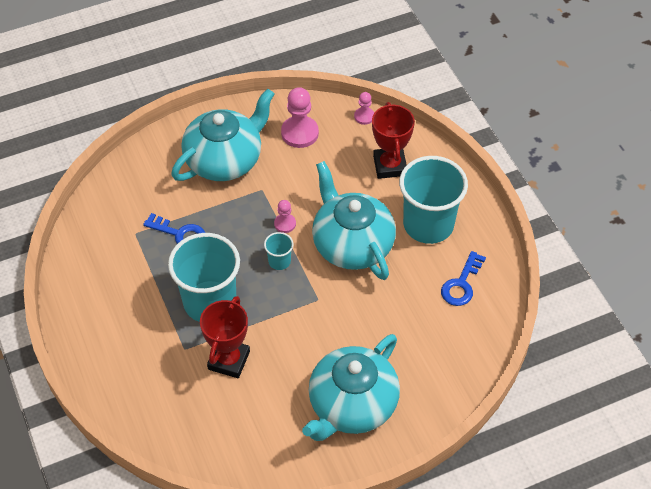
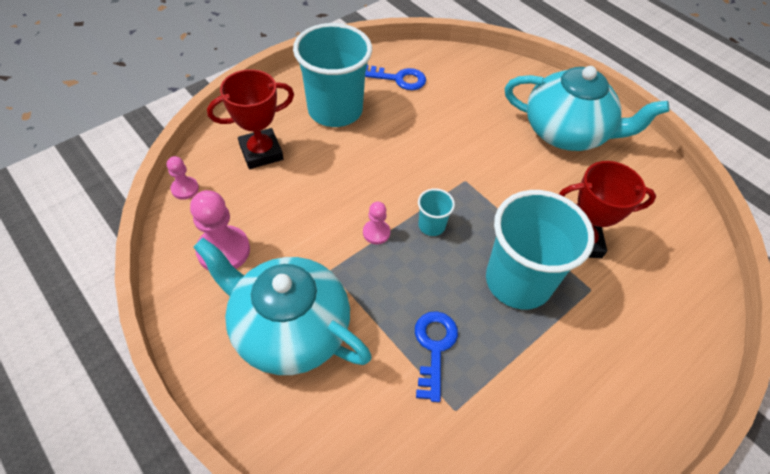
camera: 110 degrees left, 0 degrees up
turquoise teapot [312,161,396,280] -> none

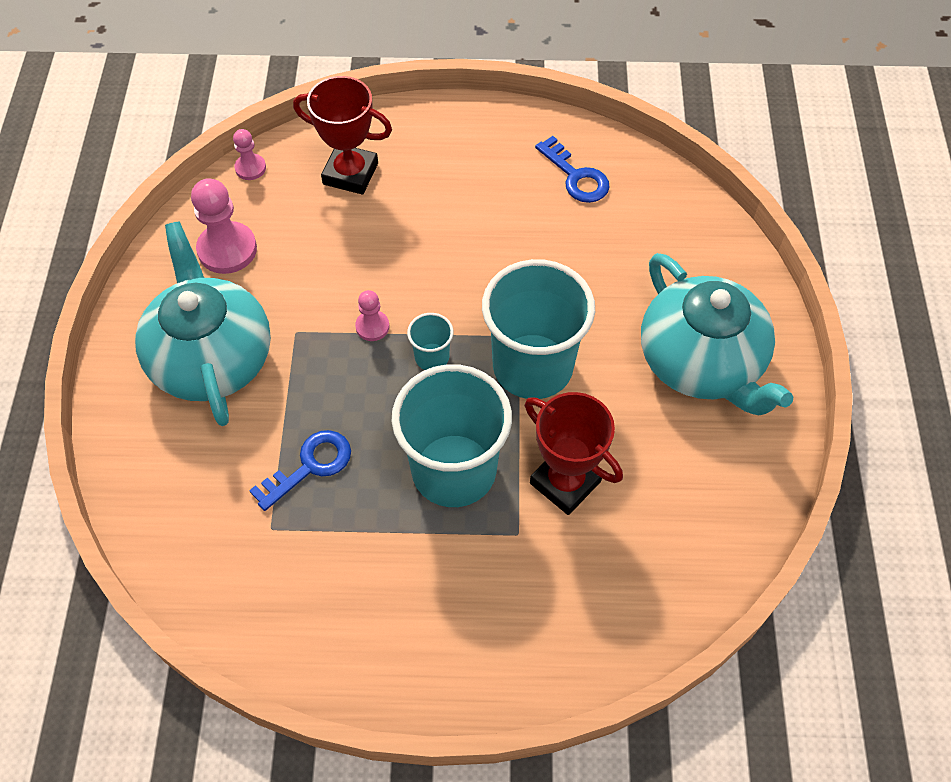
camera: 45 degrees right, 5 degrees up
turquoise cup [293,23,372,127] -> turquoise cup moved to [482,259,595,399]

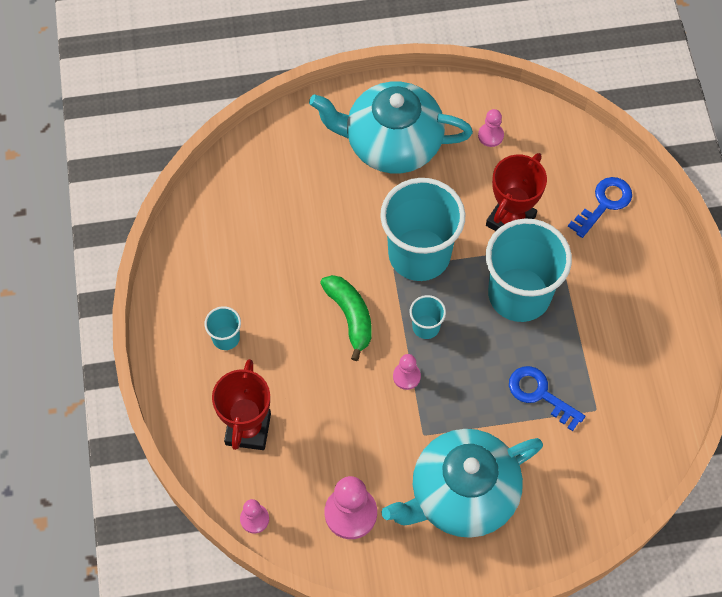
camera: 100 degrees left, 5 degrees up
blue key [535,136,610,203] -> blue key moved to [568,177,632,238]
turquoise teapot [641,253,793,415] -> turquoise teapot turned 135 degrees counterclockwise [309,82,473,174]
none -> turquoise cup [204,306,241,350]
none -> green banana [320,275,372,361]
none -> pink pawn [478,109,504,147]

